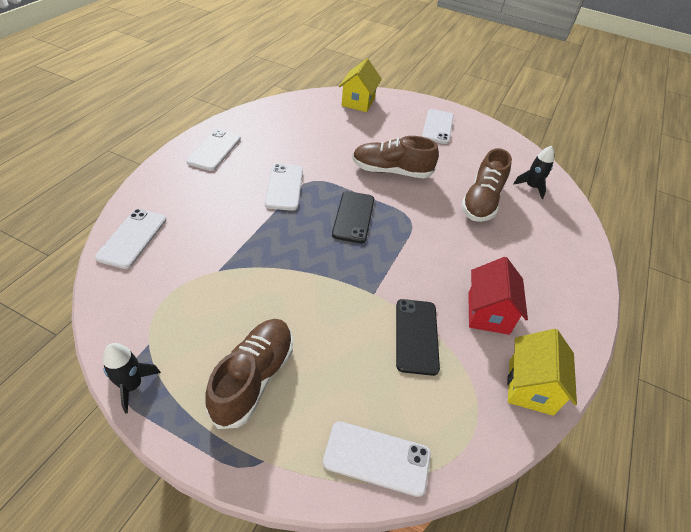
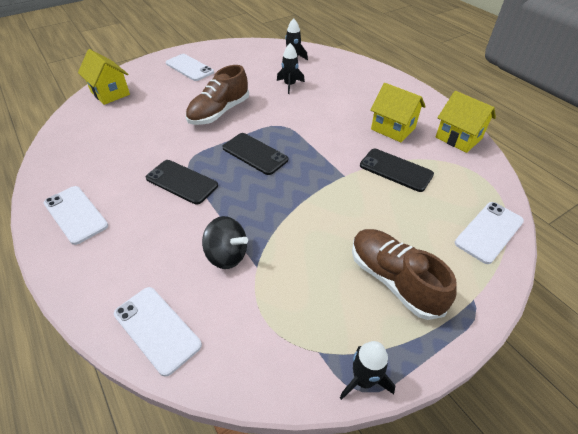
camera: 55 degrees left, 0 degrees up
white phone [265,164,303,211] -> black phone [146,160,218,205]
brown shoe [461,148,512,222] -> black rocket [277,43,305,94]
red house [468,257,528,335] -> yellow house [370,83,426,142]
none -> black spinning top [202,216,248,269]

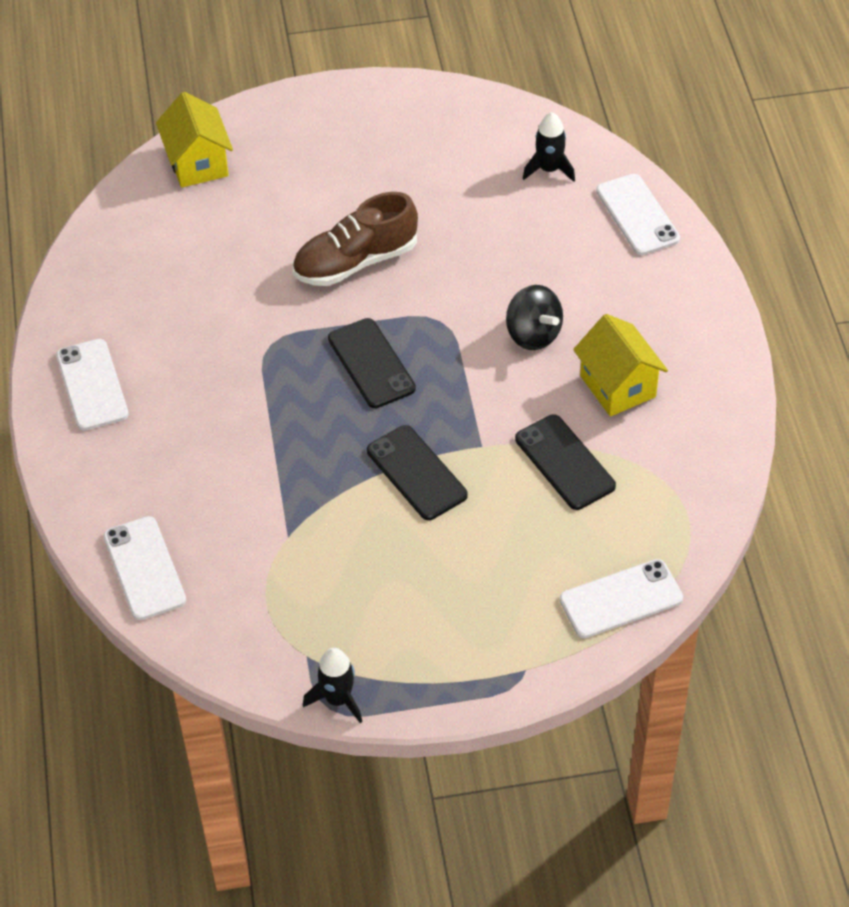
camera: 25 degrees right, 5 degrees up
black phone [146,160,218,205] -> black phone moved to [367,425,468,520]
white phone [166,54,214,81] -> white phone moved to [596,174,680,255]
black spinning top [202,216,248,269] -> black spinning top moved to [506,285,563,350]
black rocket [277,43,305,94] -> none
brown shoe [352,229,456,320] -> none
yellow house [436,91,496,153] -> none

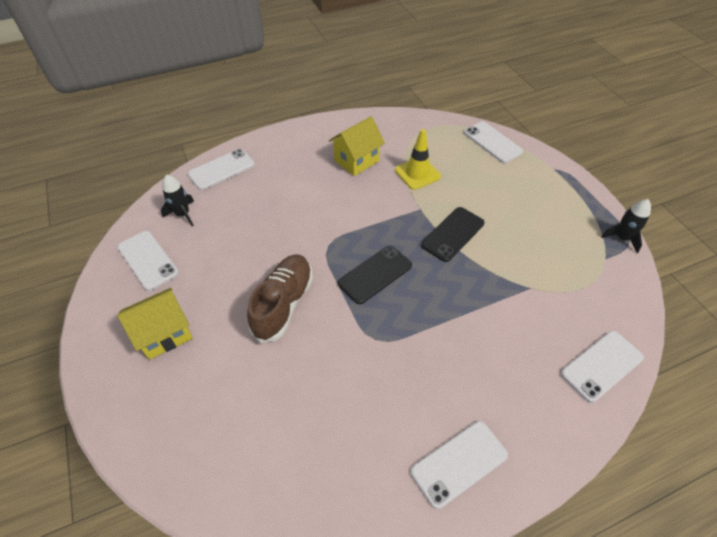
camera: 105 degrees left, 0 degrees up
yellow house [156,92,233,188] -> yellow house moved to [117,288,193,360]
brown shoe [293,192,418,286] -> brown shoe turned 120 degrees counterclockwise [247,254,313,343]
black spinning top [506,285,563,350] -> none
black phone [515,414,616,510] -> yellow traffic cone [395,129,441,190]
none -> white phone [118,231,179,291]

